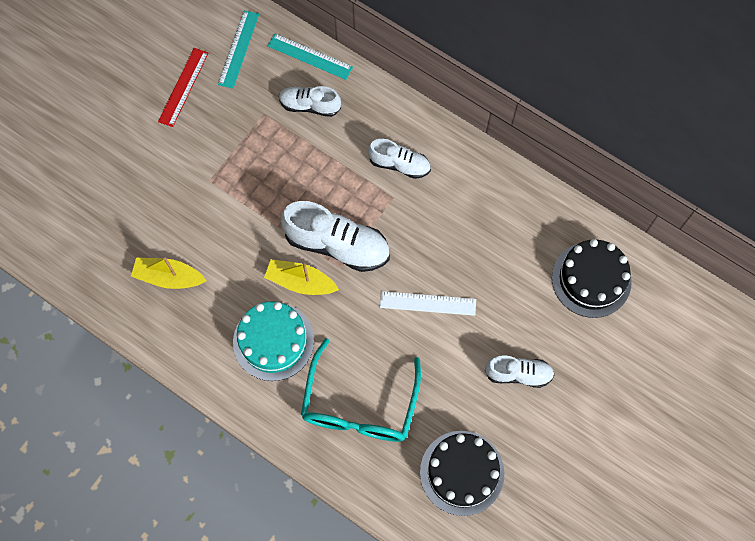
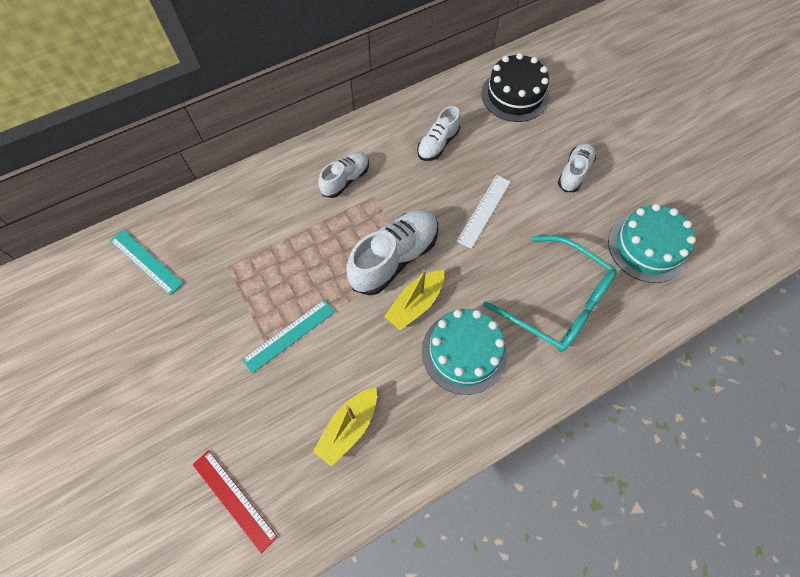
camera: 65 degrees left, 5 degrees down
red ruler [158,48,209,127] -> red ruler moved to [192,450,278,554]
turquoise ruler [268,34,353,80] -> turquoise ruler moved to [242,299,335,373]
white shoe [279,86,341,117] -> white shoe moved to [417,106,460,161]
black cake [420,431,504,516] -> turquoise cake [608,204,696,283]

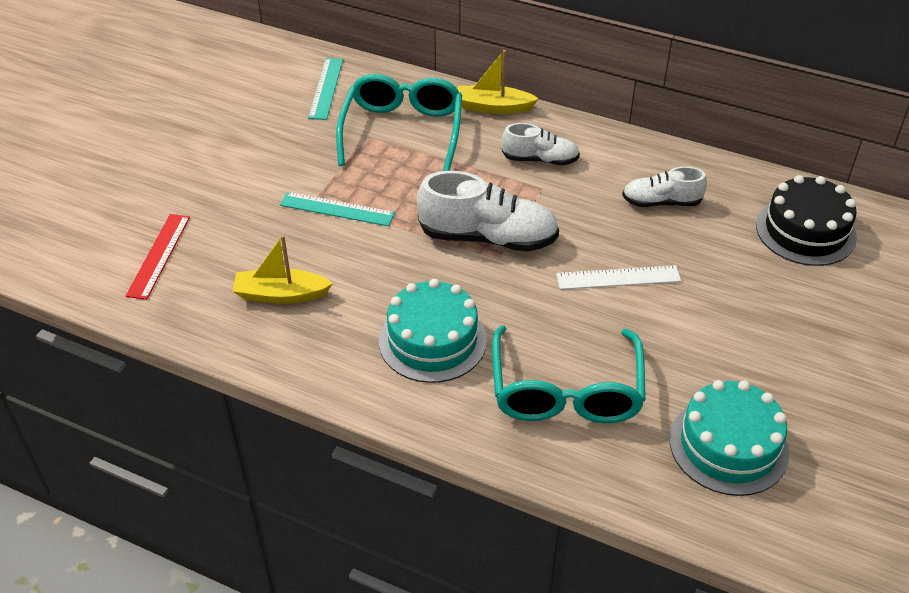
camera: 55 degrees right, 20 degrees down
yellow boat [384,270,444,330] -> yellow boat moved to [457,50,539,114]
white shoe [558,143,596,192] -> none
none -> turquoise glasses [336,74,462,171]

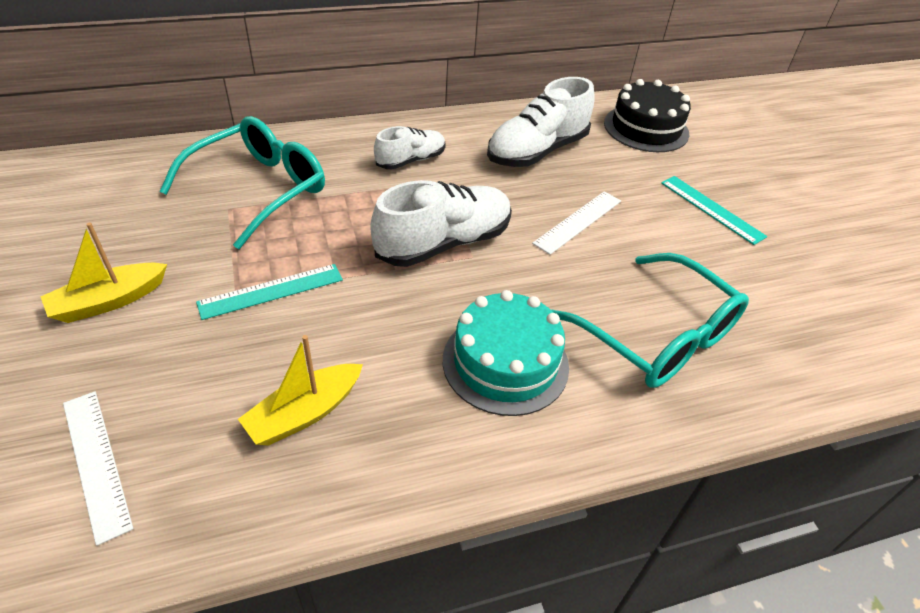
camera: 45 degrees left, 0 degrees up
red ruler [126,214,190,300] -> white ruler [63,391,133,546]
turquoise ruler [308,58,343,120] -> turquoise ruler moved to [661,176,767,245]
turquoise glasses [336,74,462,171] -> turquoise glasses turned 75 degrees clockwise [159,116,325,249]
yellow boat [457,50,539,114] -> yellow boat moved to [41,223,167,323]
white shoe [622,166,707,207] -> white shoe [487,77,595,167], size x1.68
turquoise cake [670,380,789,496] -> none

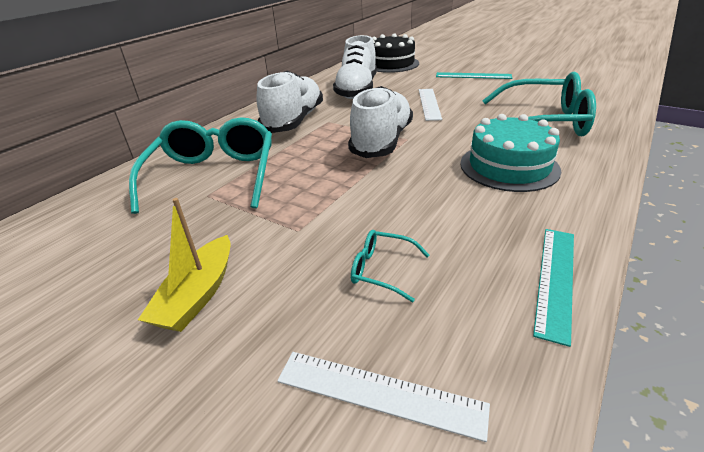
camera: 35 degrees left, 10 degrees down
turquoise ruler [196,264,343,320] -> turquoise ruler moved to [533,229,574,347]
yellow boat [238,335,363,446] -> none
white shoe [374,126,446,169] -> white shoe [256,71,323,133], size x1.68
none -> turquoise glasses [351,230,429,302]

